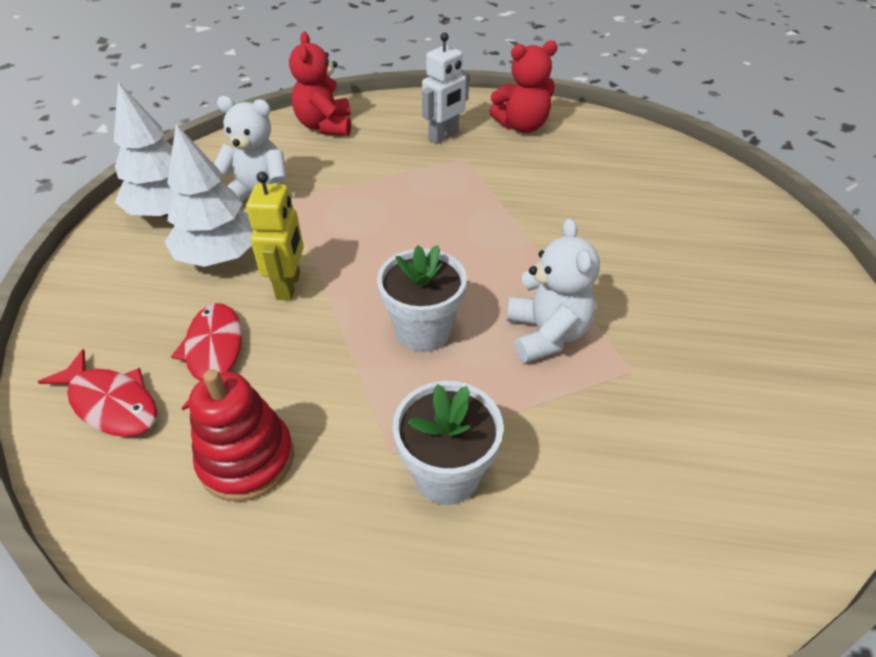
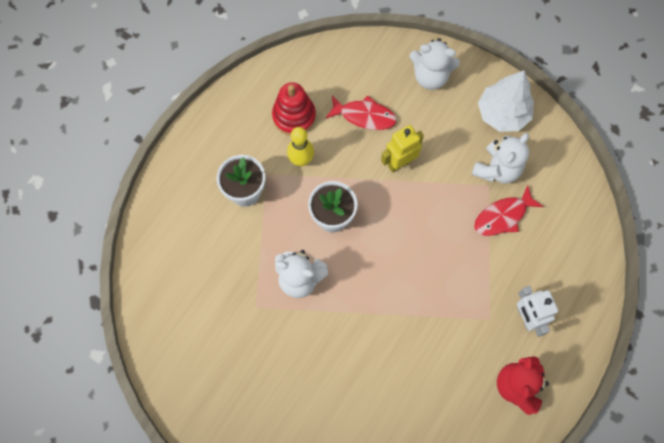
camera: 115 degrees right, 25 degrees up
red fish [38,349,157,437] -> red fish moved to [474,185,544,236]
white tree [165,124,254,267] -> none
yellow robot [246,172,304,300] -> yellow robot turned 120 degrees clockwise [381,125,424,172]
red teddy bear [289,32,351,136] -> none
none -> yellow bowling pin [287,127,314,166]
none -> white teddy bear [409,38,460,90]

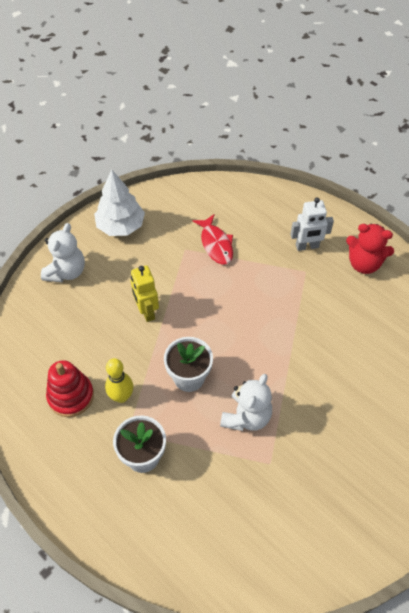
camera: 80 degrees left, 15 degrees down
red fish [325,95,397,130] -> none
white teddy bear [472,133,529,184] -> none

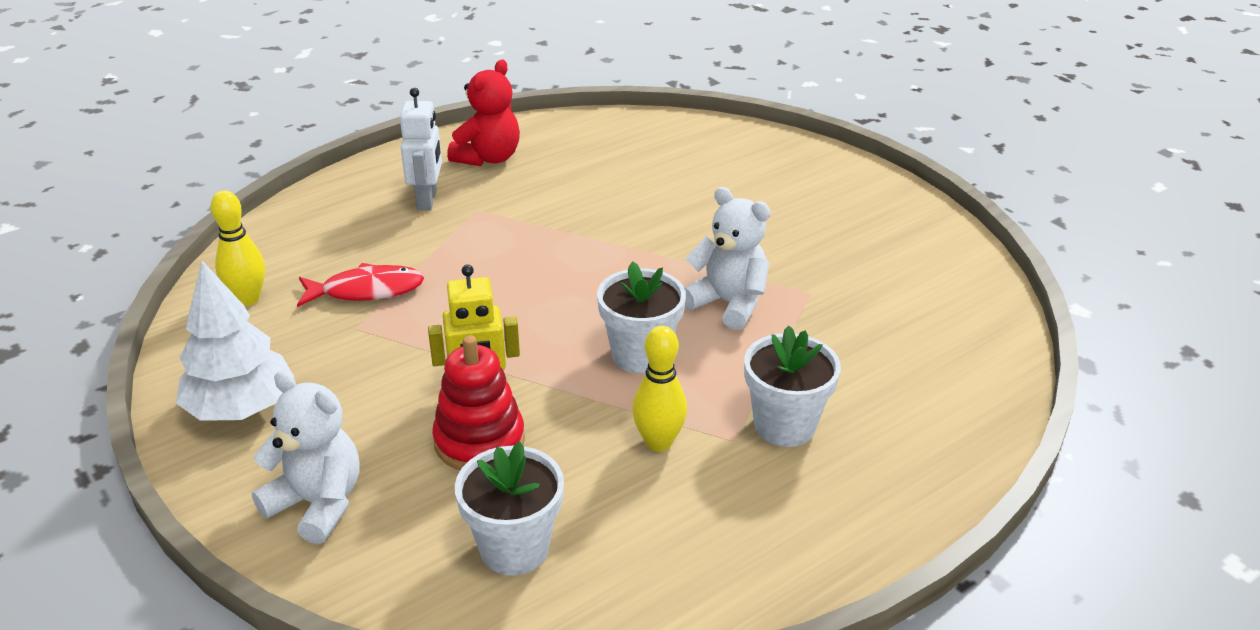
camera: 80 degrees left, 20 degrees down
red stacking toy [46,360,94,417] -> red stacking toy moved to [432,335,525,470]
none -> yellow bowling pin [211,190,265,306]
none -> white flower pot [455,442,564,576]

